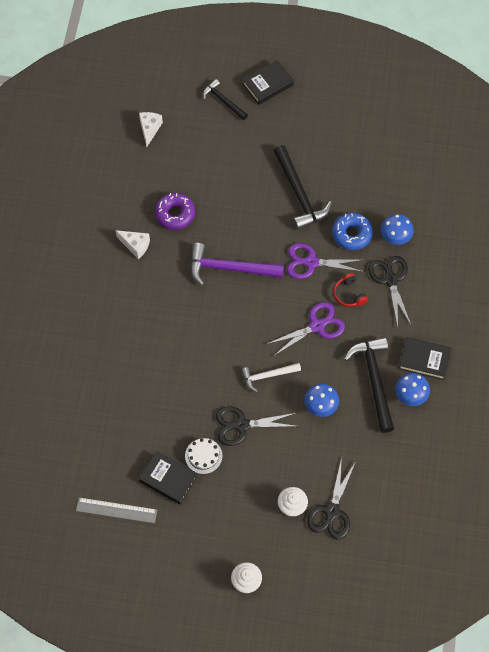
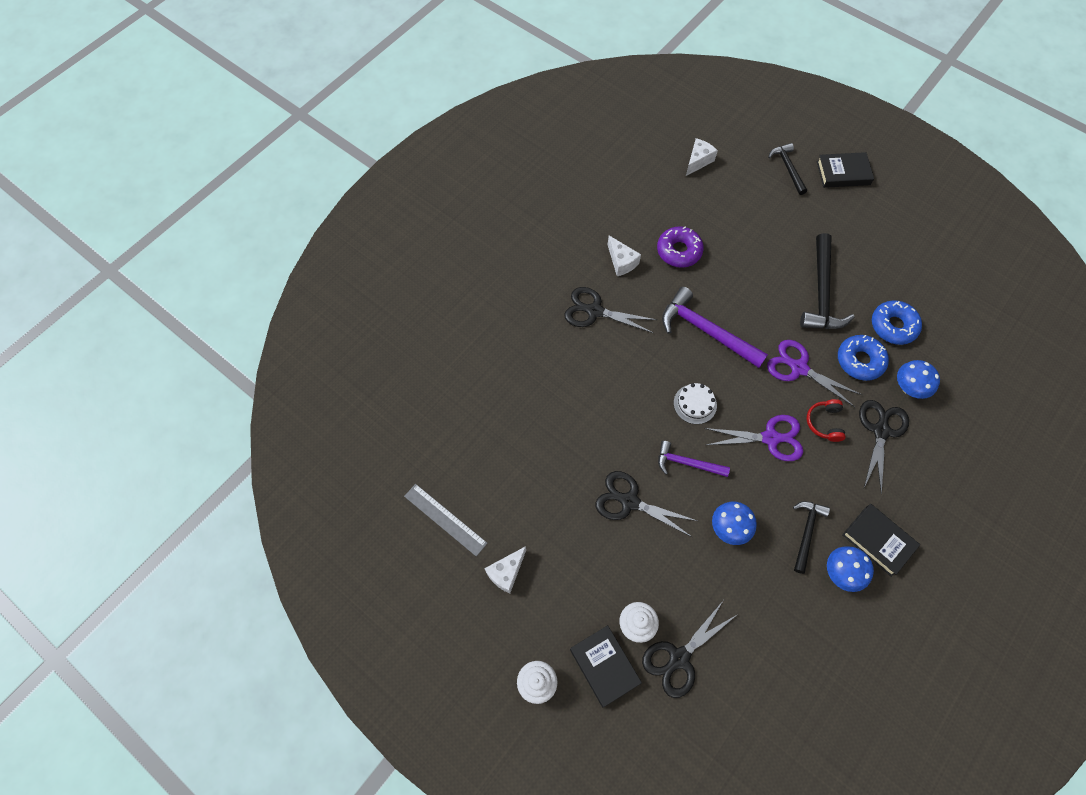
camera: 30 degrees right, 0 degrees up
black book [139,451,198,505] -> black book moved to [570,625,642,707]
white cake [185,438,222,474] -> white cake moved to [674,383,717,424]
white hammer [241,363,301,392] -> purple hammer [658,441,730,477]
black hammer [344,337,394,433] -> black hammer [793,501,830,574], size x0.60
none -> white cheese [484,546,526,594]
none -> black scissors [564,287,657,333]
none -> blue donut [872,300,922,345]

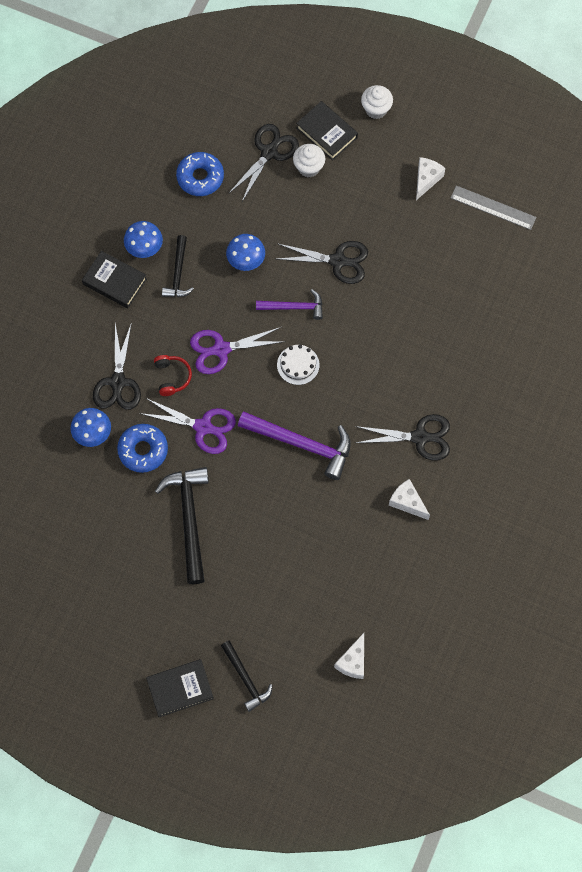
camera: 165 degrees right, 5 degrees up
purple donut [657,226,704,268] -> none
blue donut [872,300,922,345] -> blue donut moved to [176,152,224,196]

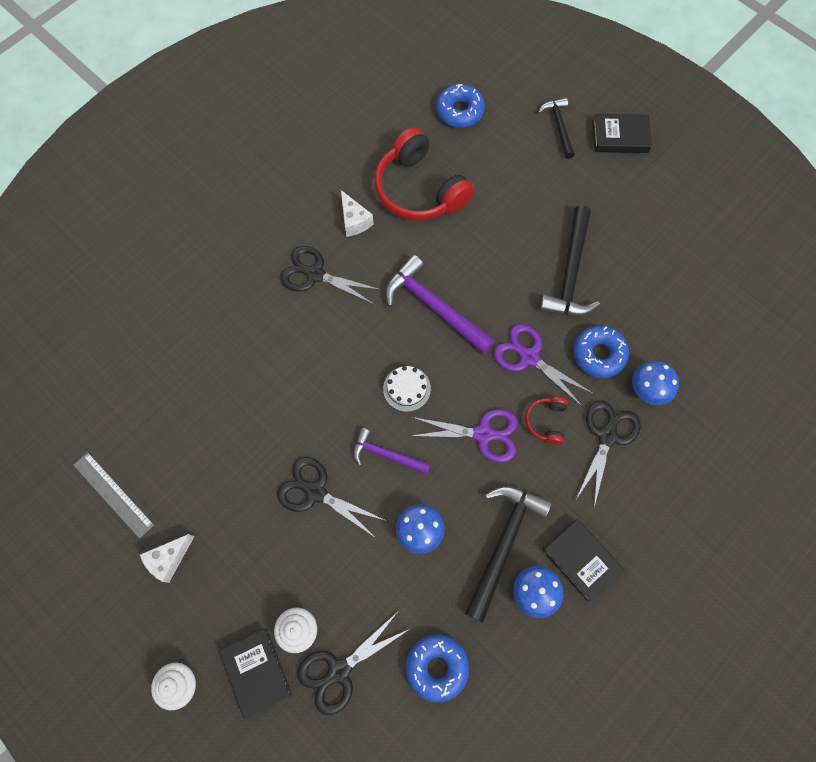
camera: 160 degrees left, 0 degrees up
black hammer [162,235,194,297] -> black hammer [465,486,552,623], size x1.68
white cheese [334,633,364,679] -> blue donut [436,84,485,128]
none -> red headphones [375,127,474,221]

